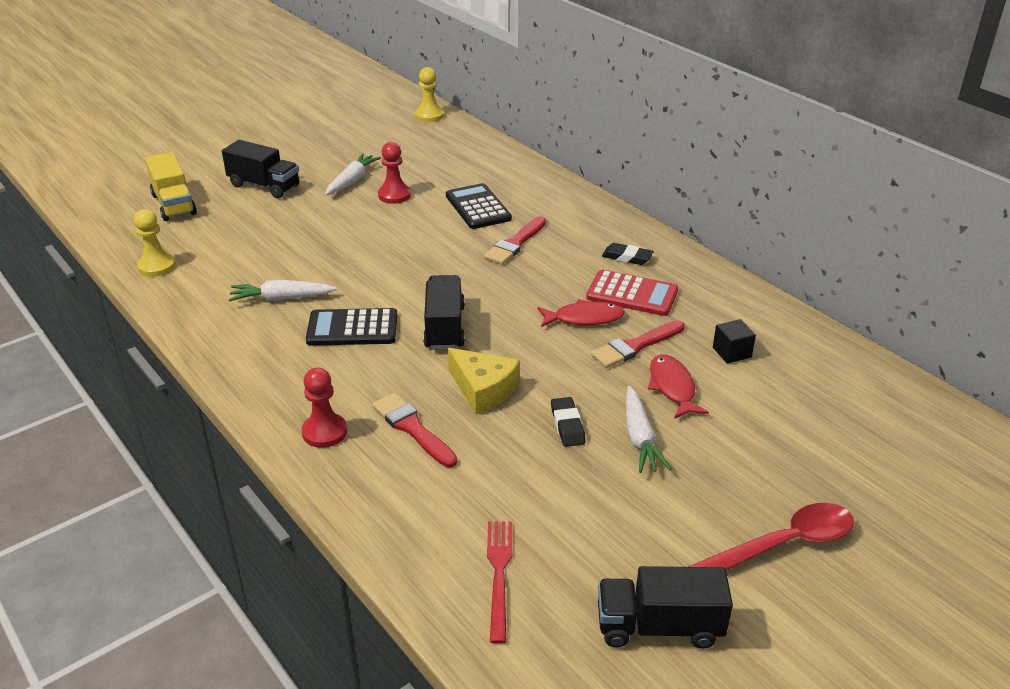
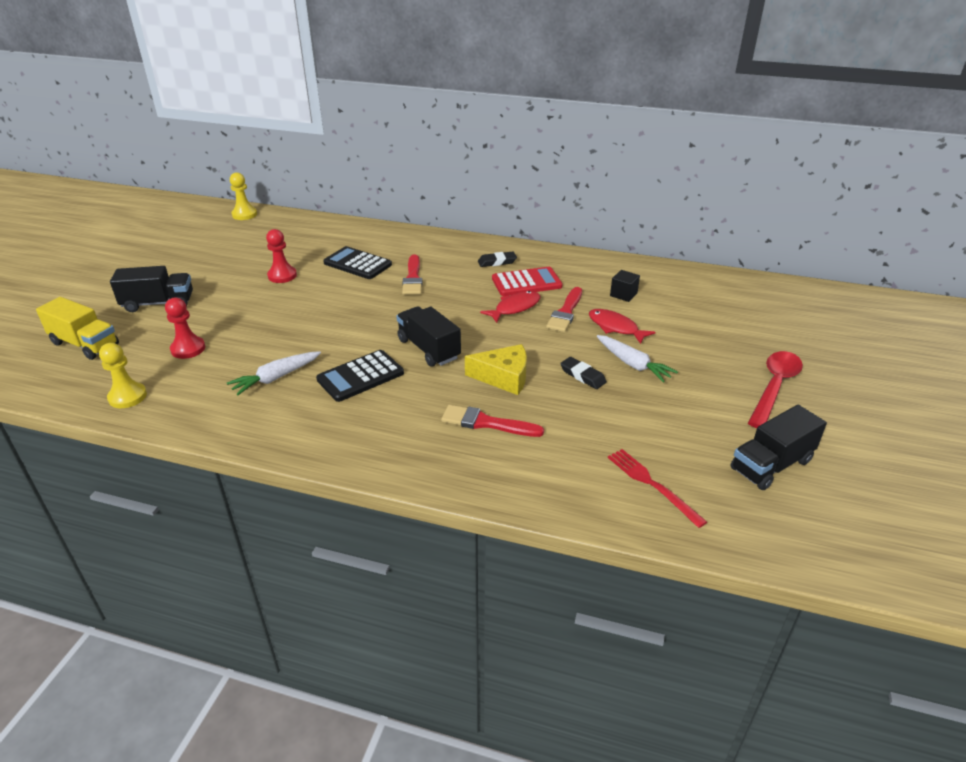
camera: 35 degrees left, 0 degrees up
red pawn [302,368,347,448] -> red pawn moved to [165,298,205,359]
white carrot [325,153,381,195] -> none

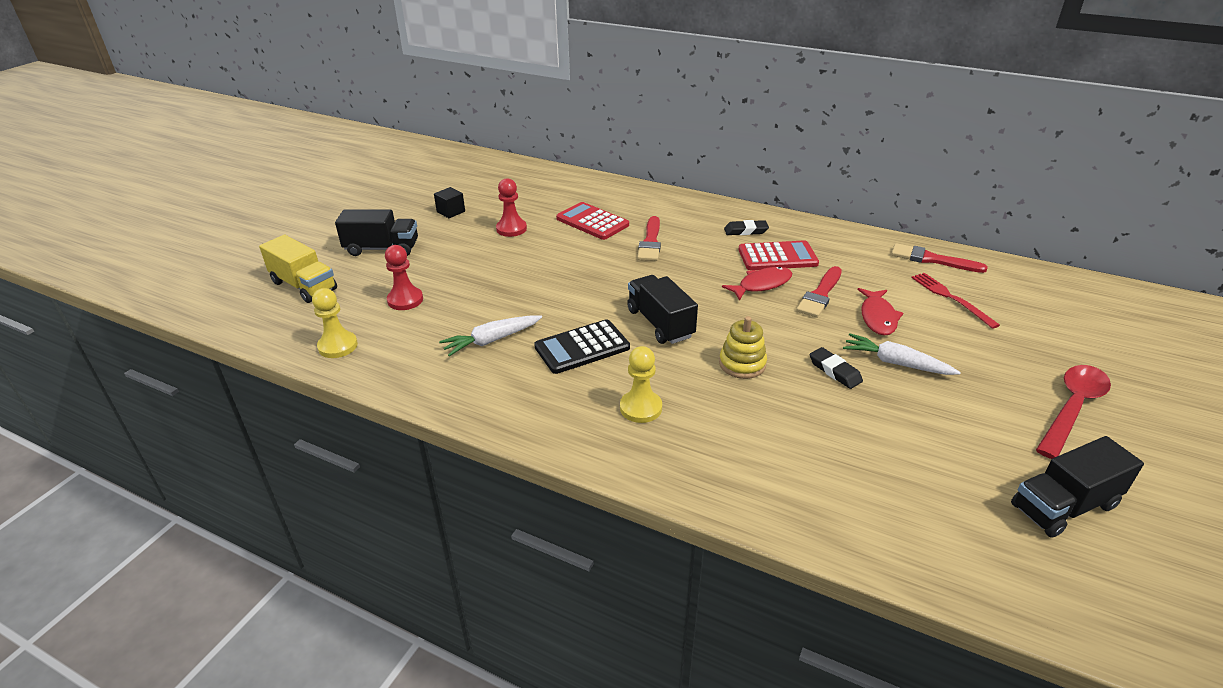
camera: 10 degrees right, 0 degrees up
yellow pawn [230,172,257,220] -> yellow pawn moved to [620,346,662,423]
black calculator [323,246,392,279] -> red calculator [556,202,629,240]
red brush [441,405,544,437] -> red brush moved to [891,243,988,273]
yellow cheese [465,344,527,395] -> yellow stacking toy [719,316,767,379]
red fish [589,309,656,344] -> red fish turned 135 degrees counterclockwise [858,288,903,335]
white carrot [597,335,678,383] -> white carrot turned 150 degrees clockwise [843,333,961,375]
red fork [608,449,707,528] -> red fork moved to [911,273,1000,329]
black cube [610,270,640,302] -> black cube moved to [434,187,465,218]

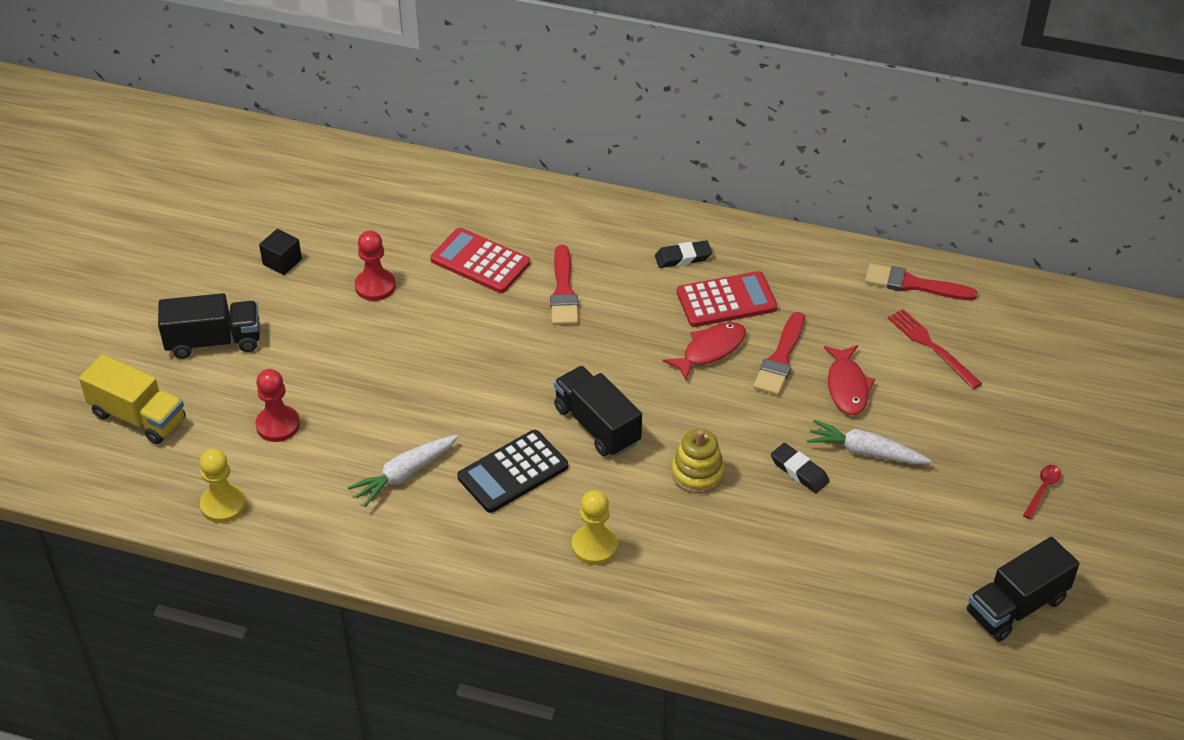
camera: 10 degrees left, 10 degrees up
red spoon [1036,365,1111,459] -> red spoon [1023,465,1061,519], size x0.45

